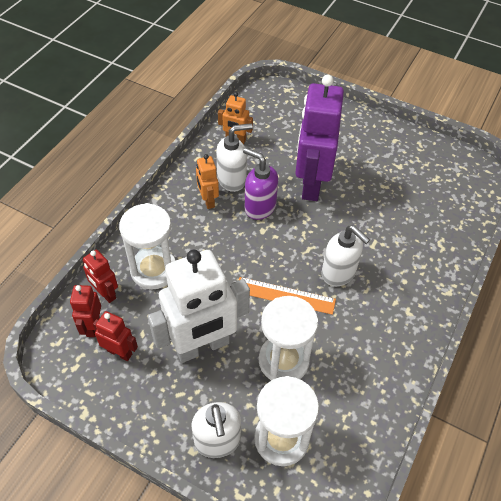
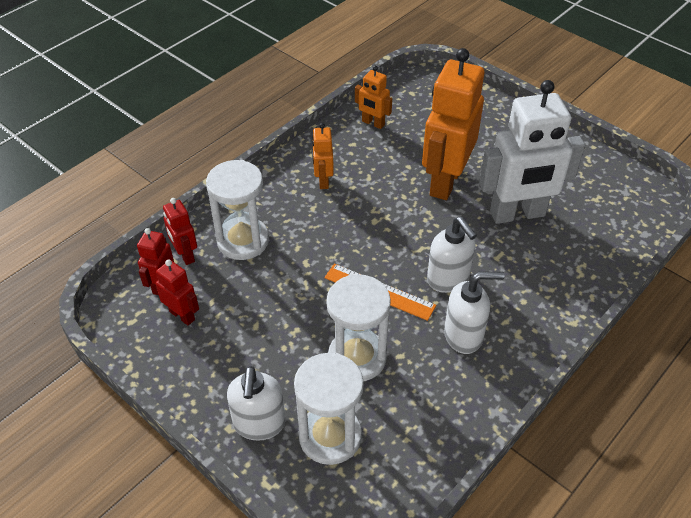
camera: 15 degrees right, 5 degrees down
white robot [148,250,250,363] -> white robot moved to [479,80,585,224]
white soap dispenser [216,123,253,192] -> white soap dispenser moved to [444,271,505,354]
purple soap dispenser [243,148,278,220] -> none
purple robot [295,74,344,201] -> orange robot [422,48,484,200]

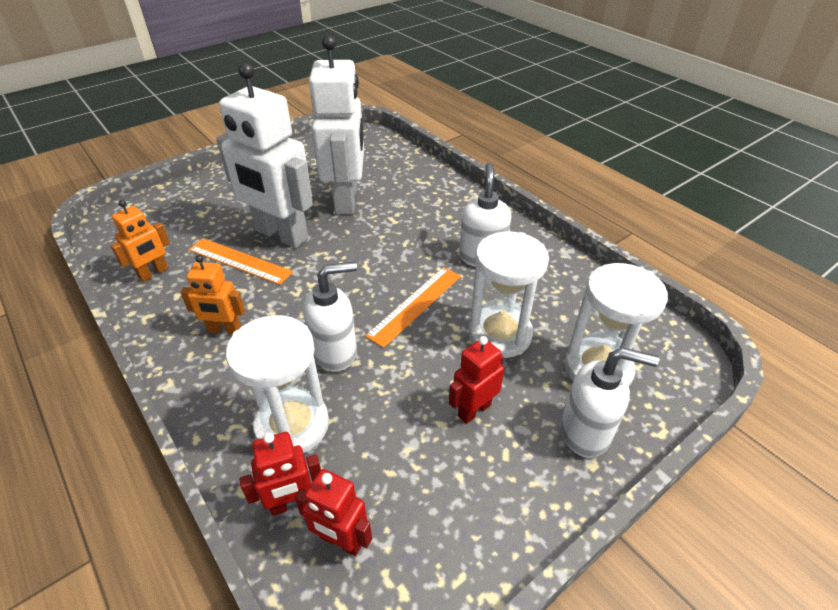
camera: 80 degrees left, 5 degrees down
red robot [156,260,199,325] -> red robot moved to [449,336,504,424]
orange robot [422,48,484,200] -> white robot [216,62,313,248]
white soap dispenser [427,217,477,293] -> white soap dispenser moved to [303,262,357,372]
none -> orange ruler [189,238,293,285]

